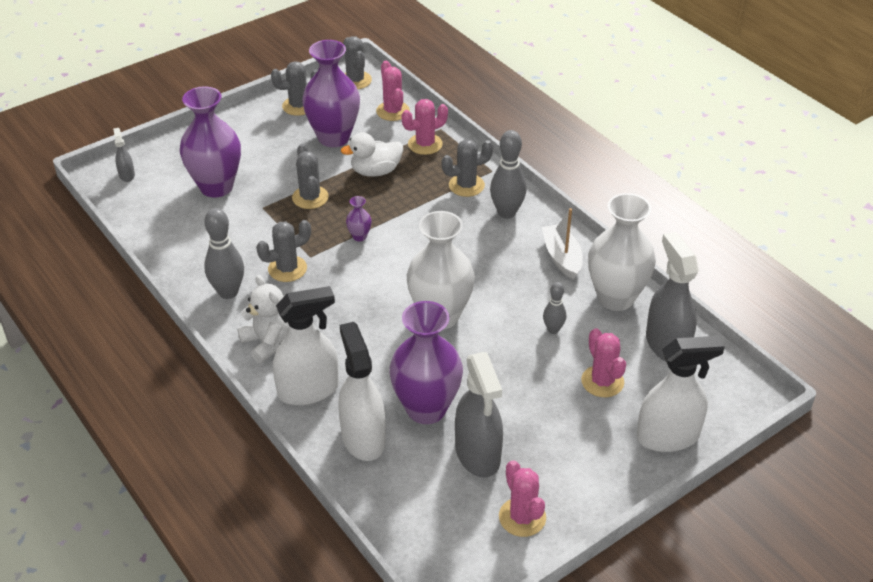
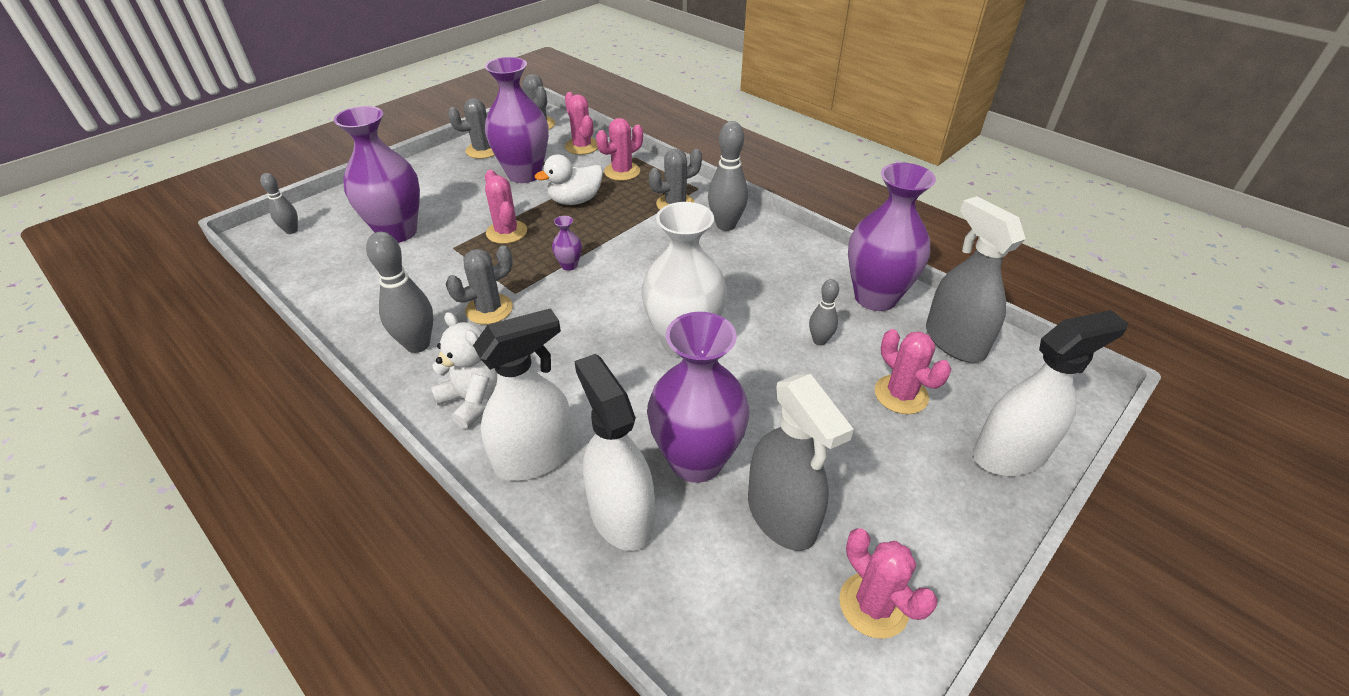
camera: 10 degrees left, 0 degrees up
grey spray bottle [113,128,135,182] -> grey bowling pin [260,173,298,234]
grey cactus [292,144,329,209] -> pink cactus [485,170,527,244]
white boat [542,208,583,280] -> none
white vase [588,193,656,311] -> purple vase [848,163,936,311]

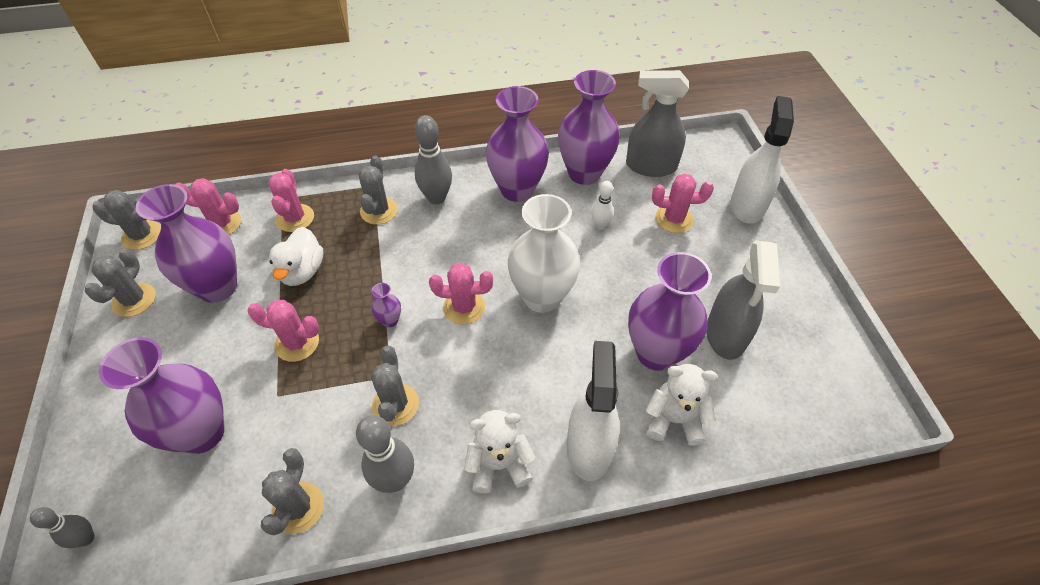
camera: 55 degrees left, 10 degrees up
white spray bottle [575,354,655,551] -> white teddy bear [646,364,717,446]
grey spray bottle [748,374,854,551] -> grey spray bottle turned 90 degrees clockwise [707,241,780,360]
grey bowling pin [809,279,839,346] -> white bowling pin [592,181,614,230]
pink cactus [839,528,938,639] -> pink cactus moved to [429,263,493,325]
none -> grey cactus [261,448,324,535]
none -> purple vase [486,86,549,202]

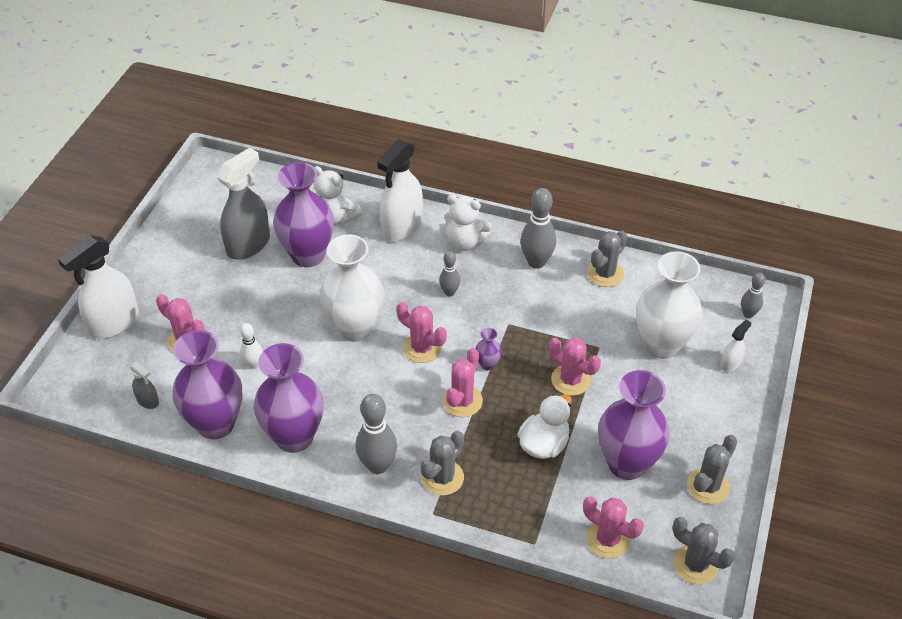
camera: 150 degrees left, 5 degrees down
purple vase [99,337,225,454] -> white vase [636,251,702,359]
pink cactus [268,169,314,232] -> pink cactus moved to [442,348,483,417]
grey cactus [371,346,419,426] -> none
grey spray bottle [626,70,689,177] -> grey spray bottle [129,361,159,409], size x0.47
none -> grey bowling pin [439,251,460,297]
none -> white spray bottle [720,320,751,372]

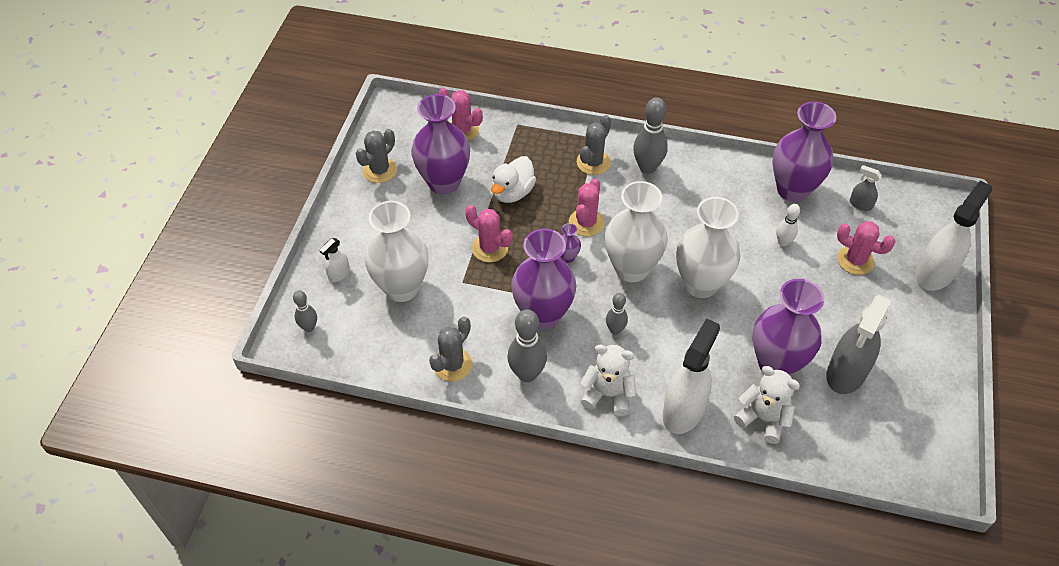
camera: 175 degrees right, 5 degrees up
purple vase [254,343,324,453] -> purple vase moved to [511,228,576,330]
pink cactus [396,302,447,363] -> white vase [605,181,668,282]
grey cactus [672,517,735,584] -> none

